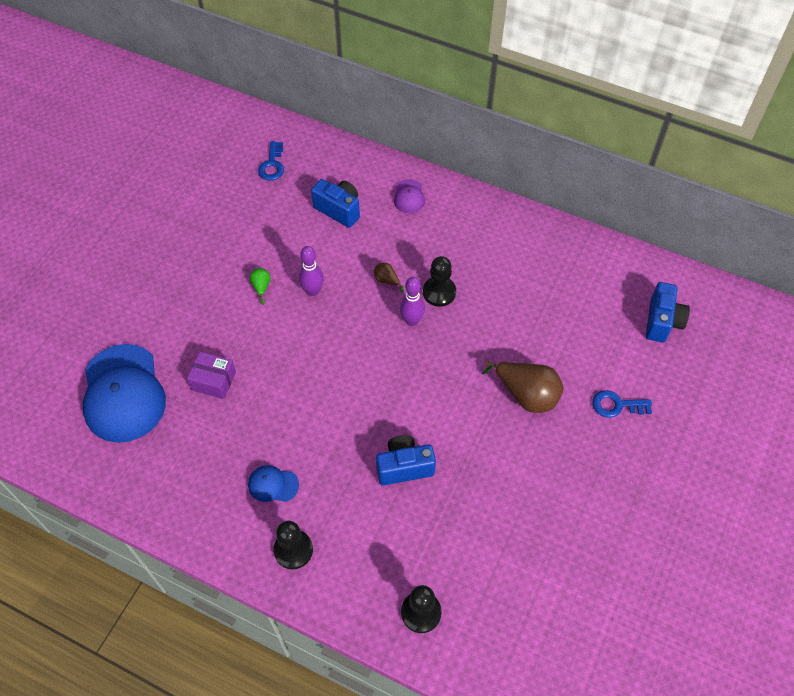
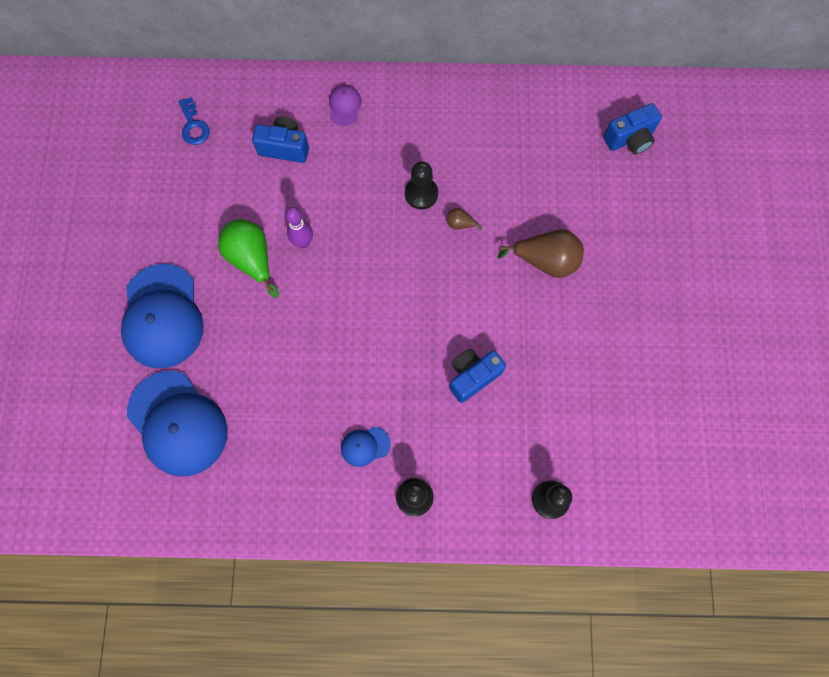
camera: 25 degrees left, 15 degrees up
purple box [187,352,236,399] -> none
green pear [250,268,270,305] -> green pear [218,219,279,298], size x2.20
brown pear [374,263,404,292] -> brown pear moved to [446,208,482,230]
purple cap [394,179,425,213] -> purple cap turned 150 degrees counterclockwise [329,85,361,126]
purple bowling pin [400,277,425,326] -> none
blue key [592,390,652,418] -> none
blue camera [646,282,690,342] -> blue camera turned 75 degrees clockwise [603,103,662,154]
none -> blue cap [121,264,204,368]

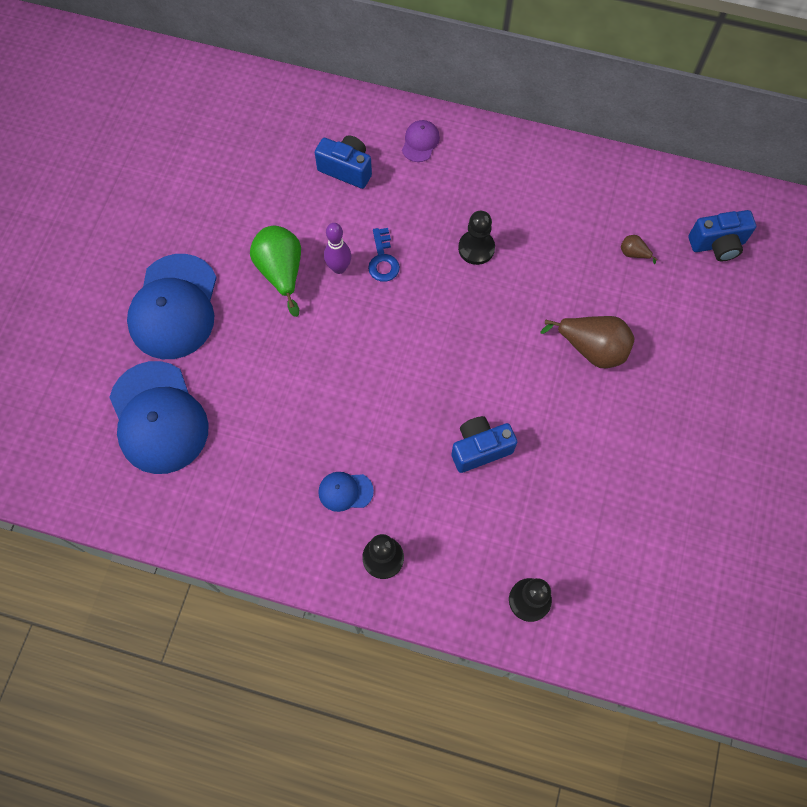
camera: 15 degrees right, 5 degrees down
blue key [178,97,210,145] -> blue key moved to [368,228,400,282]
brown pear [446,208,482,230] -> brown pear moved to [621,235,658,264]

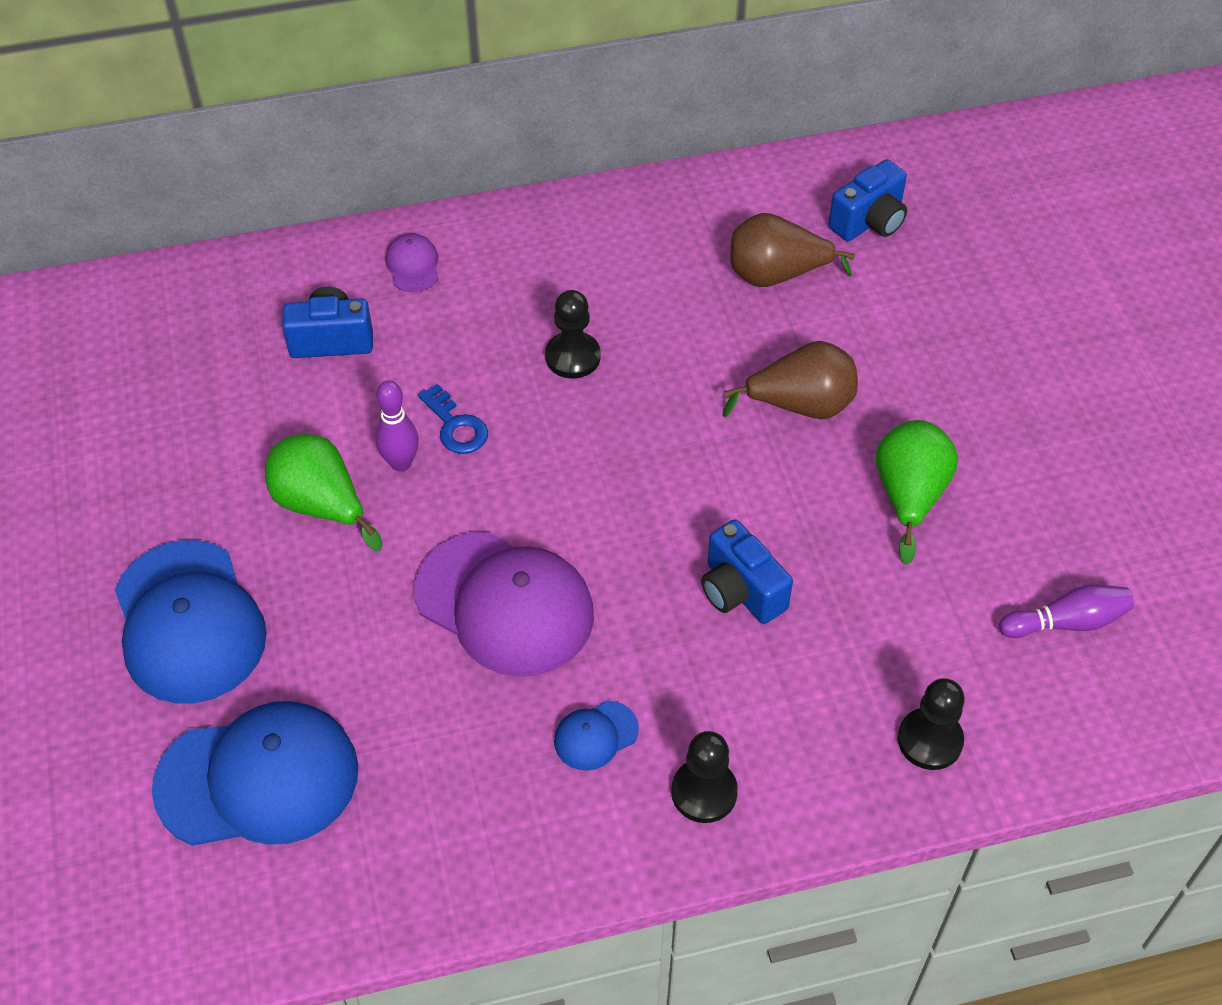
camera: 30 degrees left, 15 degrees down
blue cap [109,361,209,474] -> blue cap turned 45 degrees counterclockwise [152,701,358,846]
blue camera [451,416,517,473] -> blue camera turned 75 degrees counterclockwise [701,519,793,624]
brown pear [621,235,658,264] -> brown pear [731,213,855,287], size x2.20
none -> purple cap [414,532,594,677]
none -> green pear [876,420,958,565]
none -> purple bowling pin [999,584,1134,638]

